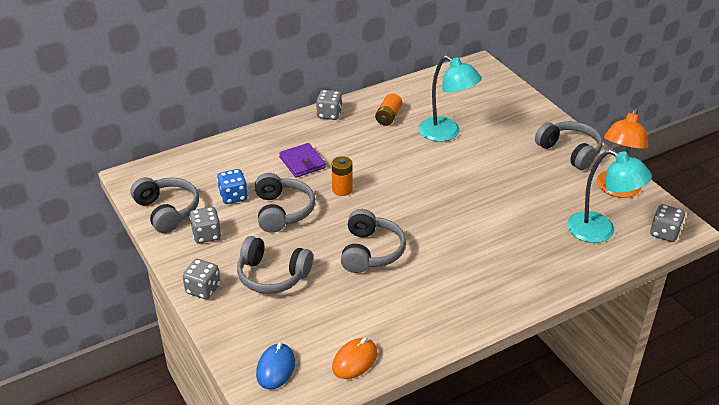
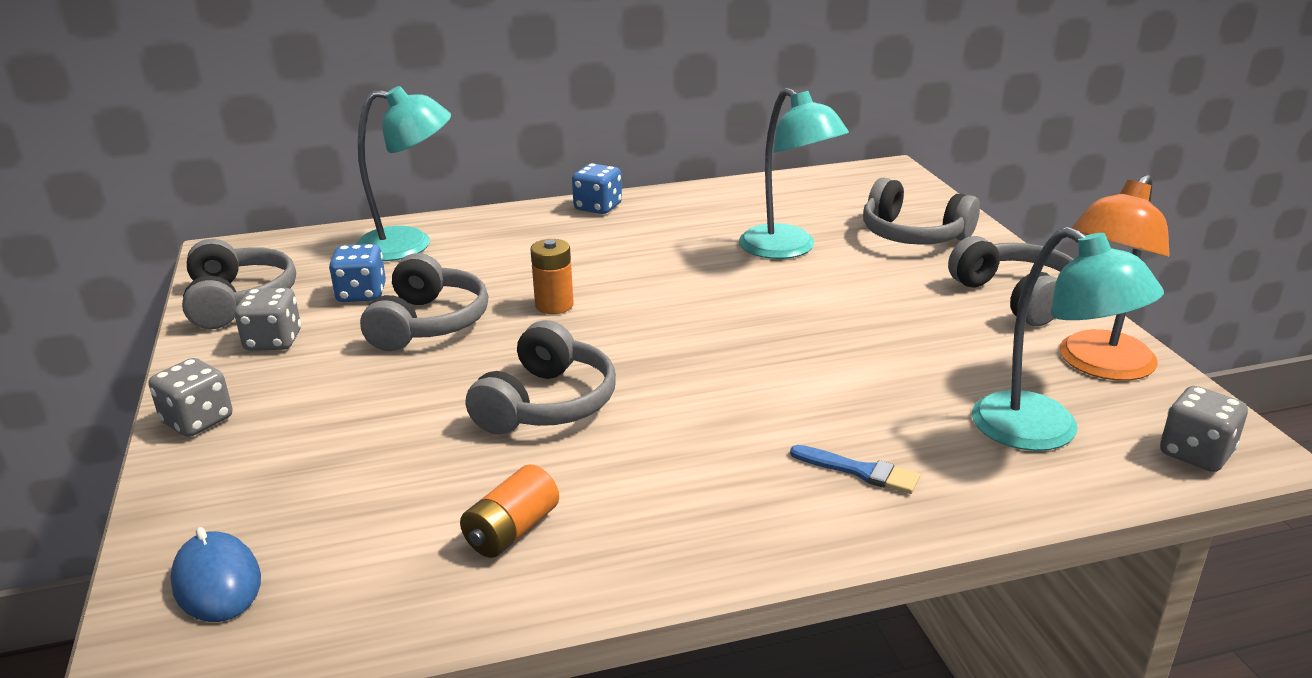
camera: 15 degrees right, 10 degrees down
grey headphones [237,236,313,294] -> grey headphones moved to [863,177,980,245]
blue mouse [256,343,295,389] -> blue mouse turned 60 degrees counterclockwise [170,527,261,622]
purple wallet [279,143,326,178] -> none
grey dice [316,90,342,120] -> blue dice [572,163,622,214]
orange mouse [332,338,377,379] -> none
orange battery [375,94,402,126] -> orange battery moved to [460,464,559,558]
none -> turquoise lamp [355,86,451,261]
none -> blue brush [790,445,920,494]

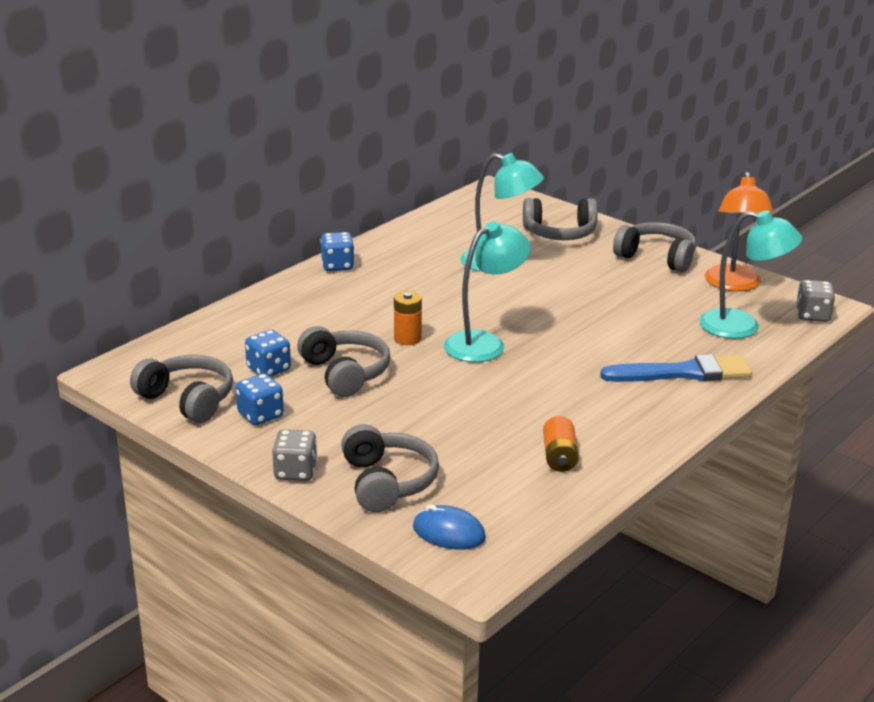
camera: 35 degrees left, 0 degrees up
grey dice [235,288,301,351] -> blue dice [236,373,284,425]
turquoise lamp [355,86,451,261] -> turquoise lamp moved to [444,222,531,362]
grey headphones [466,320,616,434] -> grey headphones moved to [341,424,439,512]
blue brush [790,445,920,494] -> blue brush [600,354,752,382], size x1.98

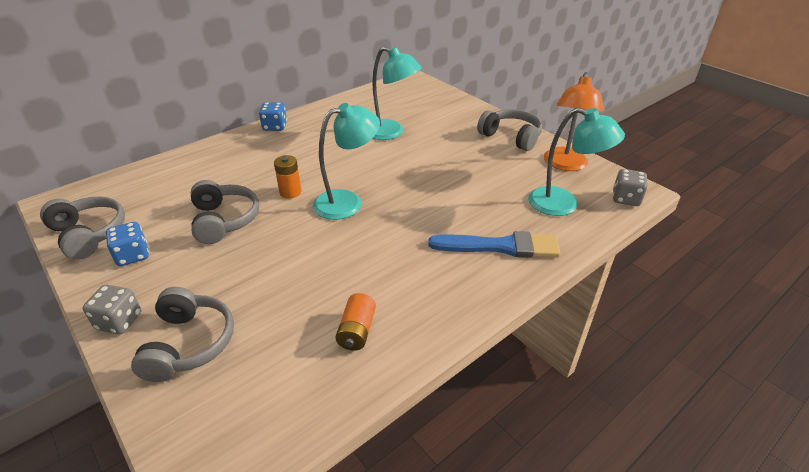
camera: 10 degrees right, 10 degrees up
blue dice [245,330,291,377] -> none
blue mouse [413,504,486,550] -> none
grey headphones [523,198,598,240] -> none

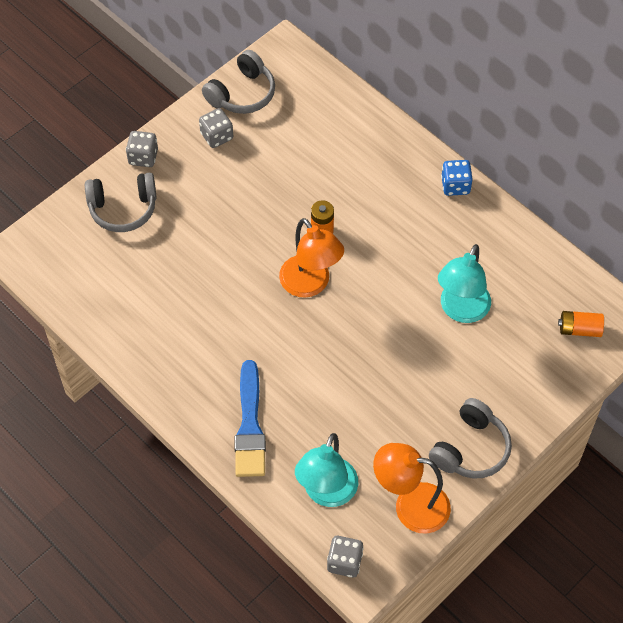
camera: 85 degrees right, 20 degrees up
blue dice [106,222,149,266] -> grey dice [199,108,233,148]
grey headphones [191,180,259,244] -> none
turquoise lamp [313,103,380,220] -> orange lamp [279,218,344,298]
orange battery [335,293,376,351] -> orange battery moved to [558,311,604,337]

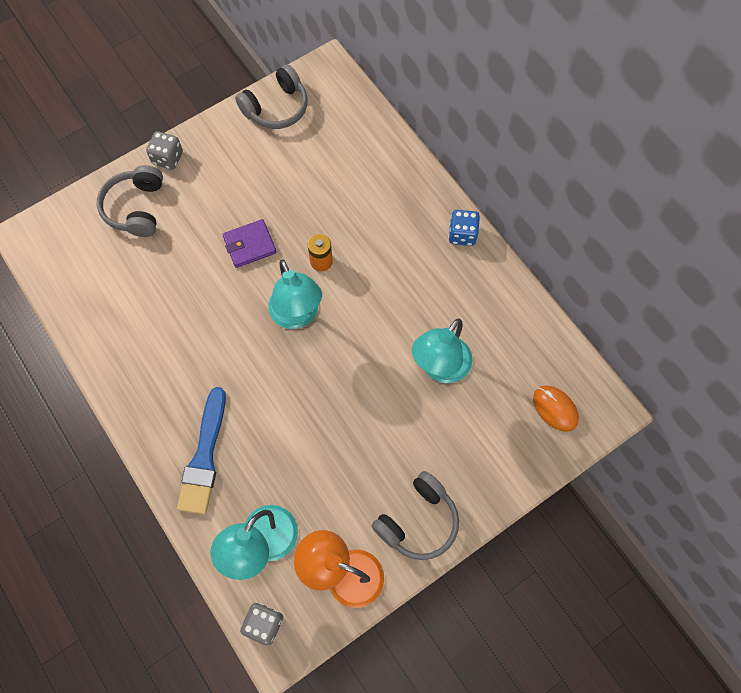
camera: 10 degrees right, 10 degrees up
grey headphones [85,172,157,232] -> grey headphones turned 90 degrees clockwise [97,165,163,237]
grey dice [199,108,233,148] -> none
orange lamp [279,218,344,298] -> turquoise lamp [268,260,322,329]
orange battery [558,311,604,337] -> orange mouse [533,386,579,432]
none -> purple wallet [222,219,277,268]

